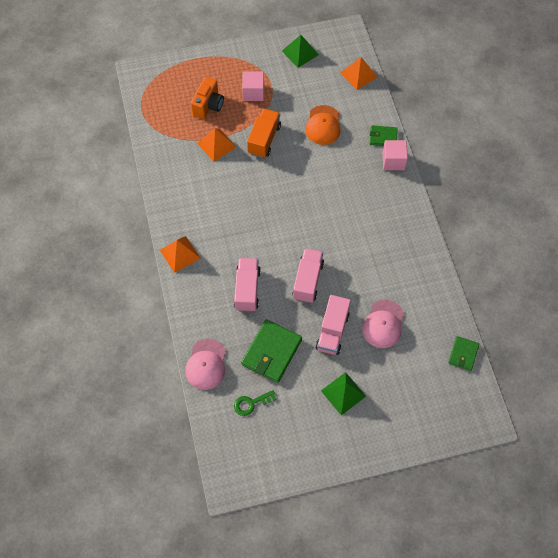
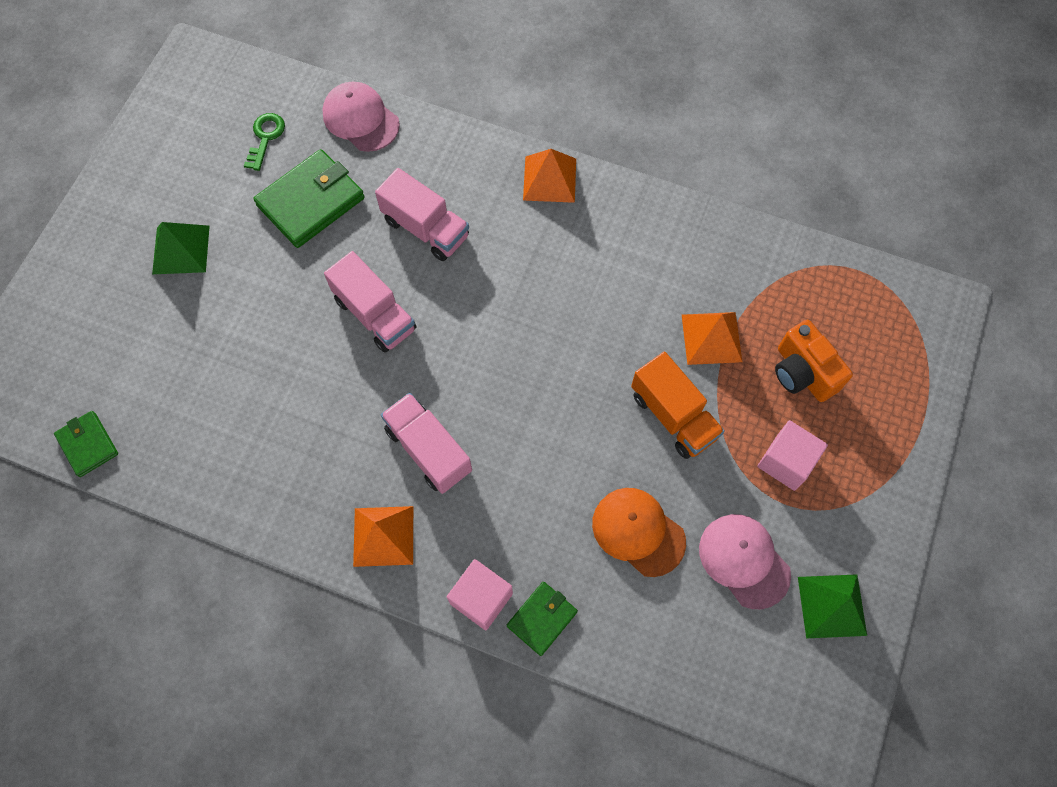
camera: 125 degrees right, 5 degrees up
green wallet [241,319,302,383] -> green wallet turned 75 degrees clockwise [253,149,365,248]
pink truck [316,295,351,355] -> pink truck moved to [381,393,472,494]
orange pyramid [340,57,377,90] -> orange pyramid moved to [353,506,413,567]
pink cap [362,300,404,348] -> pink cap moved to [699,514,791,609]

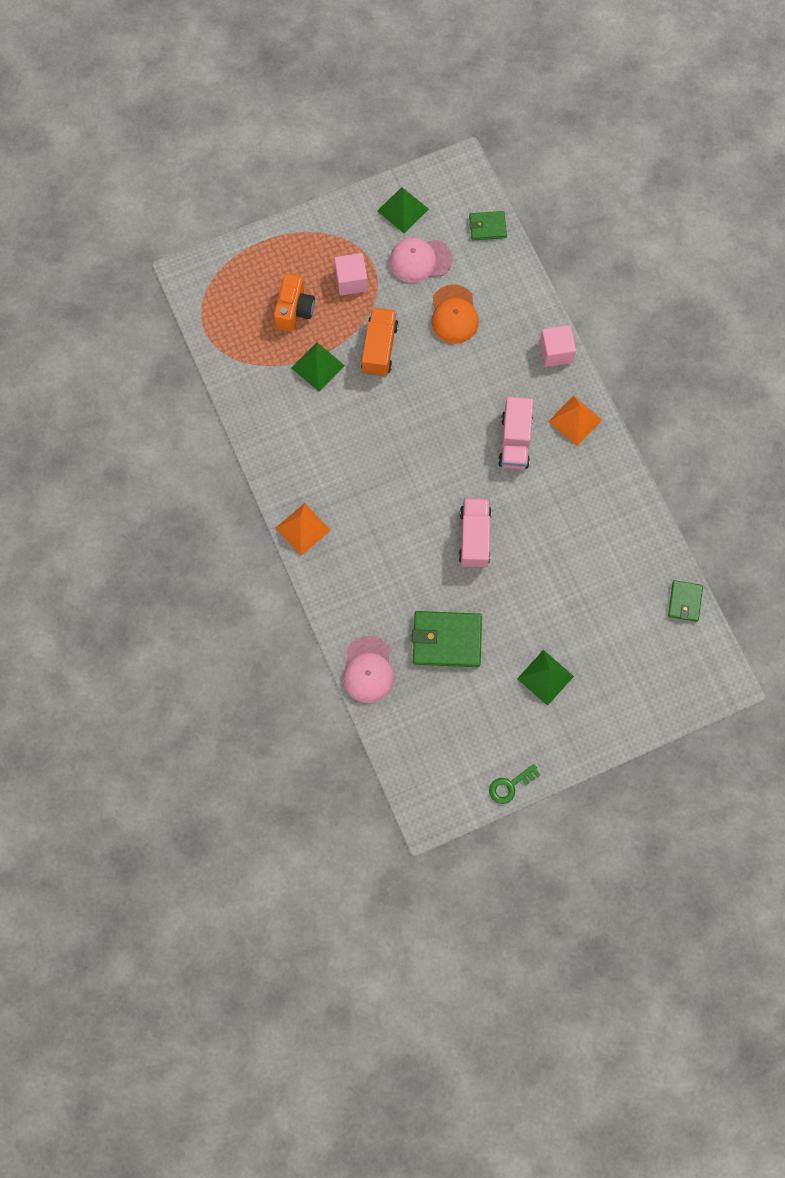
camera: 135 degrees left, 5 degrees up
green key [244,113,285,171] -> green key moved to [489,764,541,804]
pink truck [375,168,469,261] -> none
green wallet [507,582,578,656] -> green wallet moved to [469,211,507,240]
orange pyramid [682,312,742,365] -> green pyramid [291,342,345,391]
pink cap [699,514,791,609] -> pink cap turned 75 degrees clockwise [390,238,452,283]

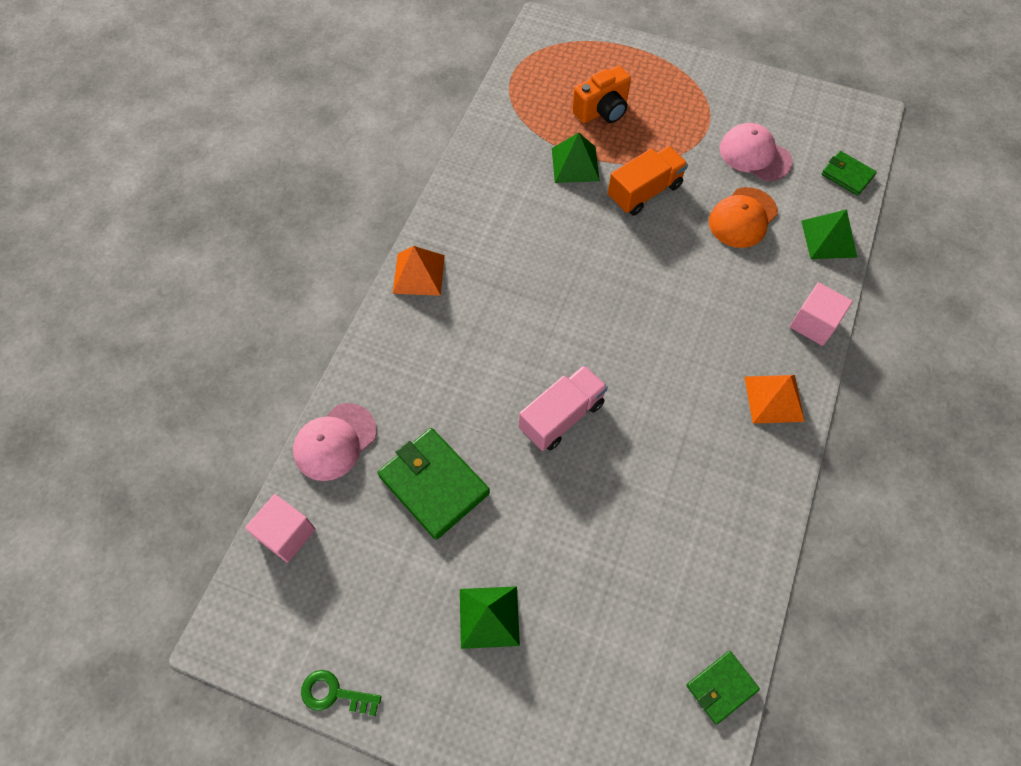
camera: 45 degrees right, 10 degrees down
pink cube [334,253,368,295] -> pink cube moved to [245,494,316,563]
green pyramid [377,187,429,233] -> green pyramid moved to [801,209,857,259]
pink truck [498,397,533,469] -> none

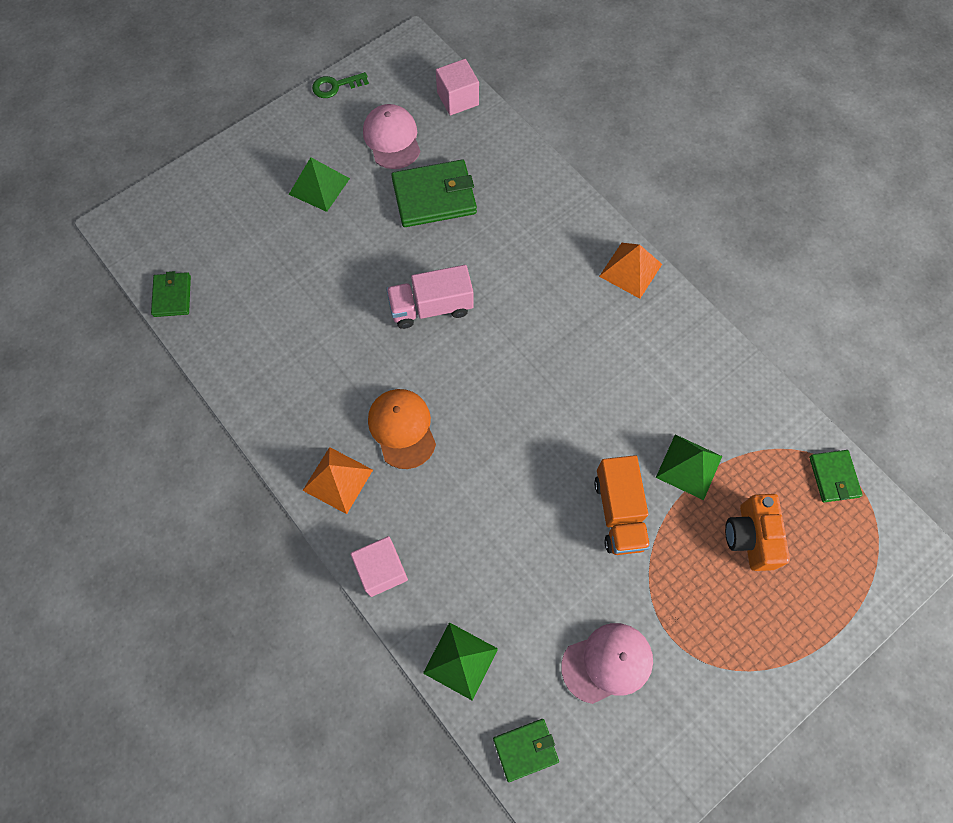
camera: 120 degrees right, 5 degrees up
pink cap [293,403,377,481] -> pink cap moved to [363,104,420,169]
green key [301,670,381,716] -> green key turned 150 degrees counterclockwise [312,72,369,98]
pink truck [519,365,608,451] -> pink truck turned 90 degrees clockwise [386,265,474,329]
orange cap [709,187,778,248] -> orange cap moved to [368,389,436,469]
none -> green wallet [809,450,863,502]

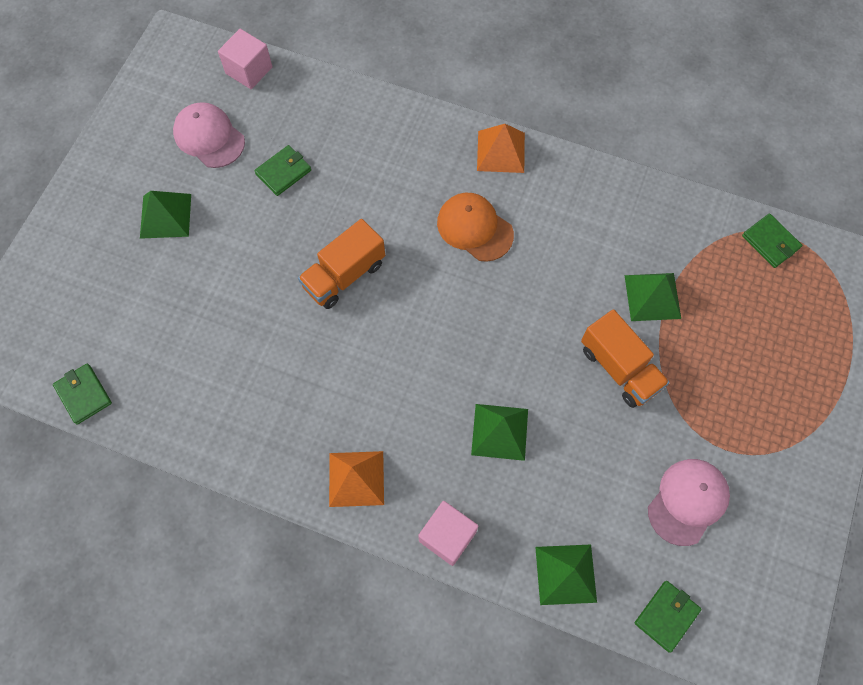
camera: 30 degrees left, 0 degrees up
green key [312,72,369,98] -> none
orange cap [368,389,436,469] -> orange cap moved to [437,193,514,262]
pink truck [386,265,474,329] -> orange truck [298,219,385,309]
green wallet [391,160,477,227] -> green wallet [254,145,311,196], size x0.57
orange camera [725,494,790,571] -> none
none -> green pyramid [471,404,528,461]

